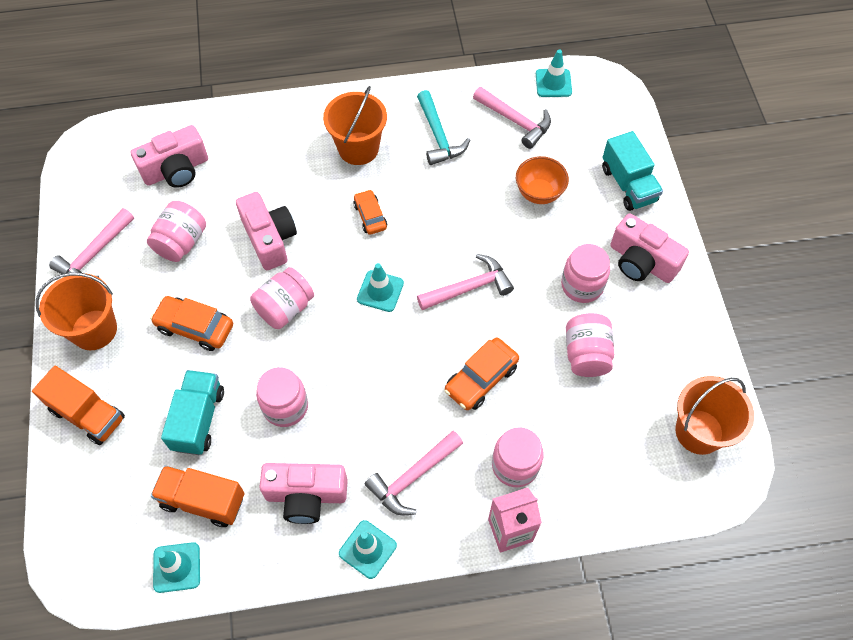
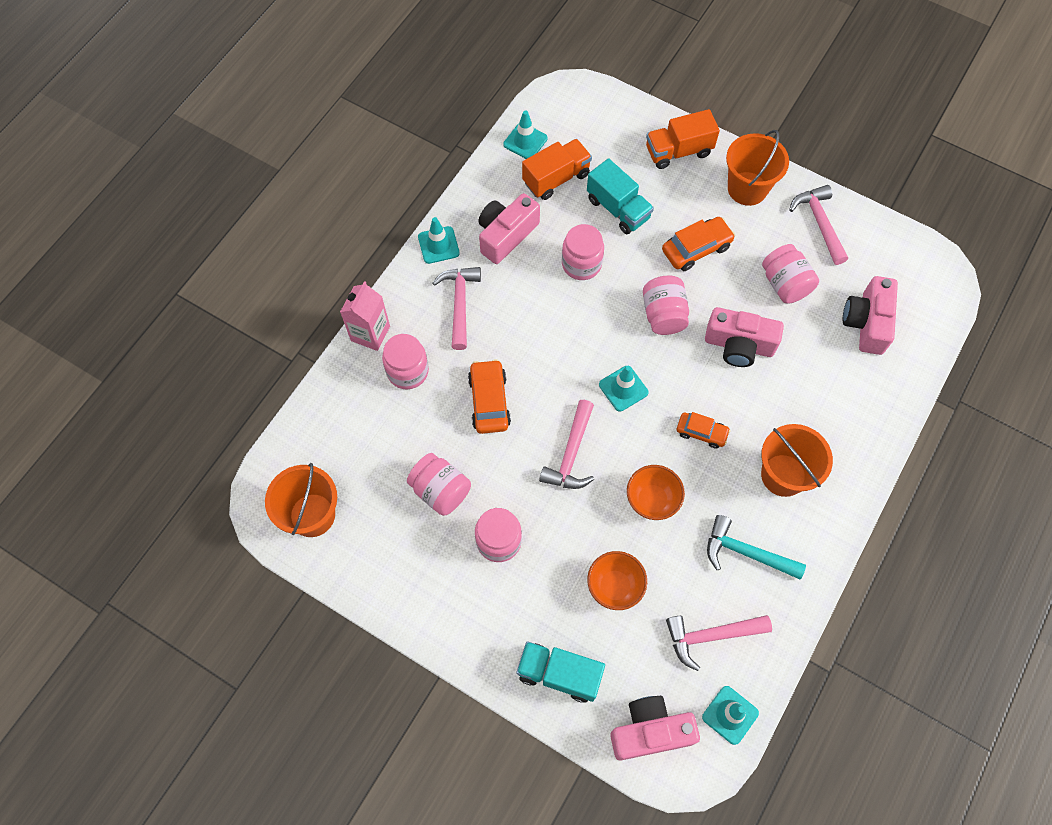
camera: 130 degrees right, 5 degrees up
pink camera [610,213,689,283] -> pink camera moved to [610,696,700,760]
none -> orange bowl [627,465,685,520]

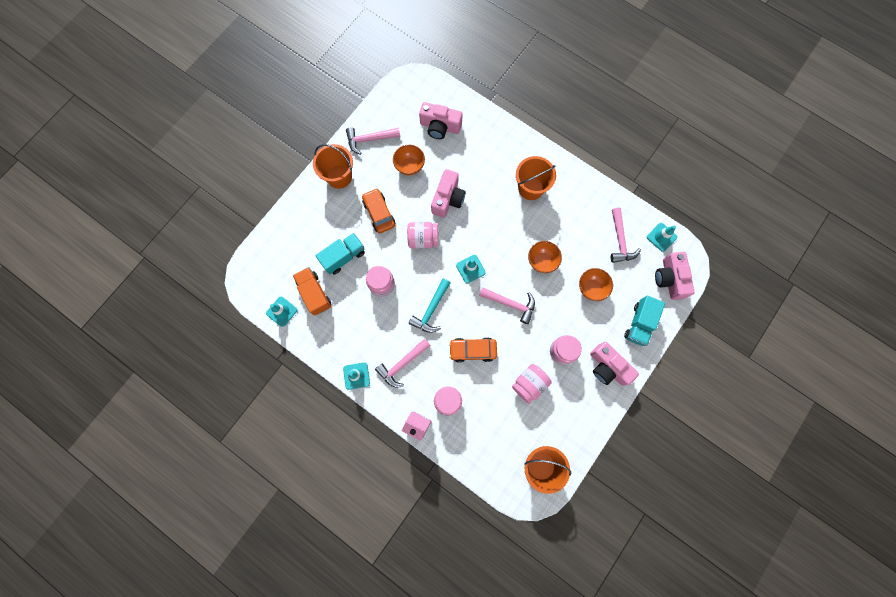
camera: 85 degrees left, 10 degrees up
pink hammer [432,267,481,350] -> pink hammer turned 45 degrees counterclockwise [375,338,431,387]
pink camera [478,193,540,264] -> pink camera moved to [590,342,639,386]
orange truck [646,109,720,169] -> none
orange car [677,412,731,449] -> none
turquoise hammer [707,515,806,580] -> turquoise hammer moved to [409,279,450,333]
pink jar [762,244,819,303] -> orange bowl [393,145,425,175]

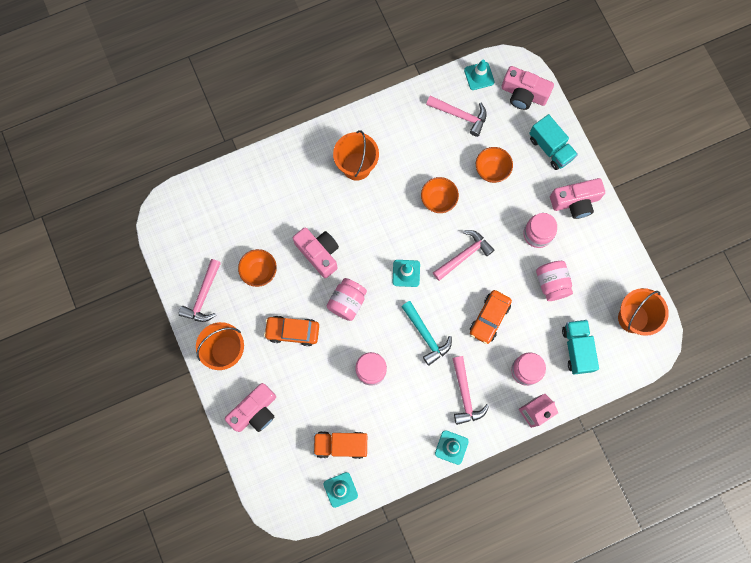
camera: 60 degrees left, 0 degrees up
turquoise truck [315,233,365,275] -> turquoise truck moved to [562,320,599,375]
pink camera [419,102,462,139] -> pink camera moved to [225,383,276,432]

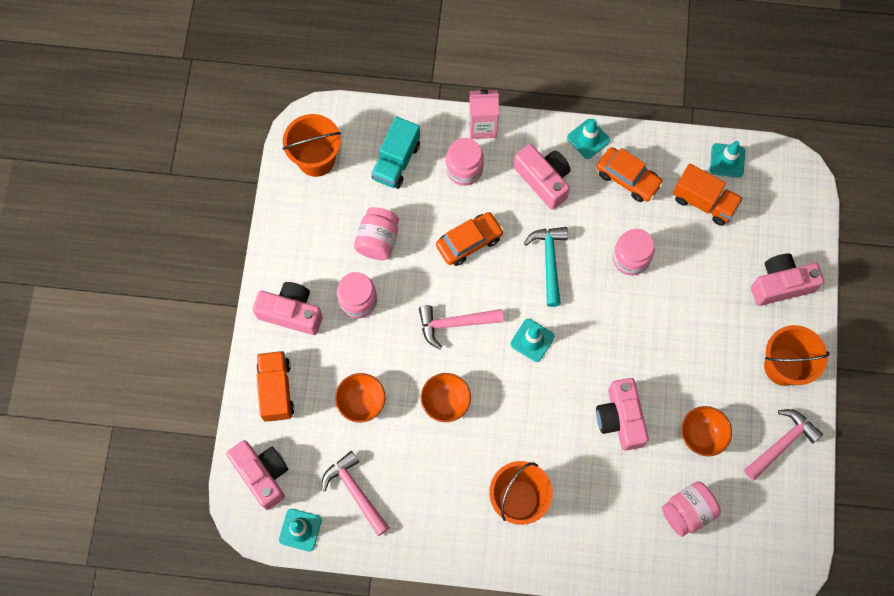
camera: 150 degrees left, 5 degrees down
orange car [264,316,319,346] -> orange car moved to [597,147,664,202]
pink jar [327,278,367,321] -> pink jar moved to [662,481,721,537]
pink hammer [452,356,489,425] -> pink camera [513,144,571,210]
turquoise truck [529,114,578,170] -> orange truck [257,351,294,422]

